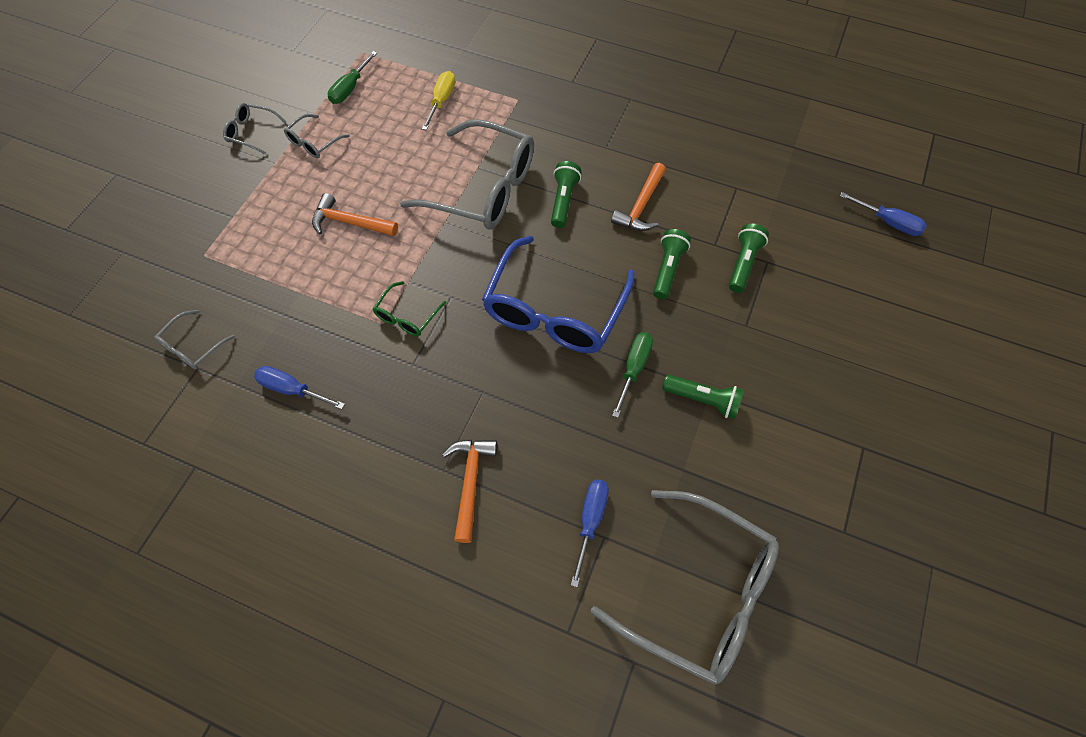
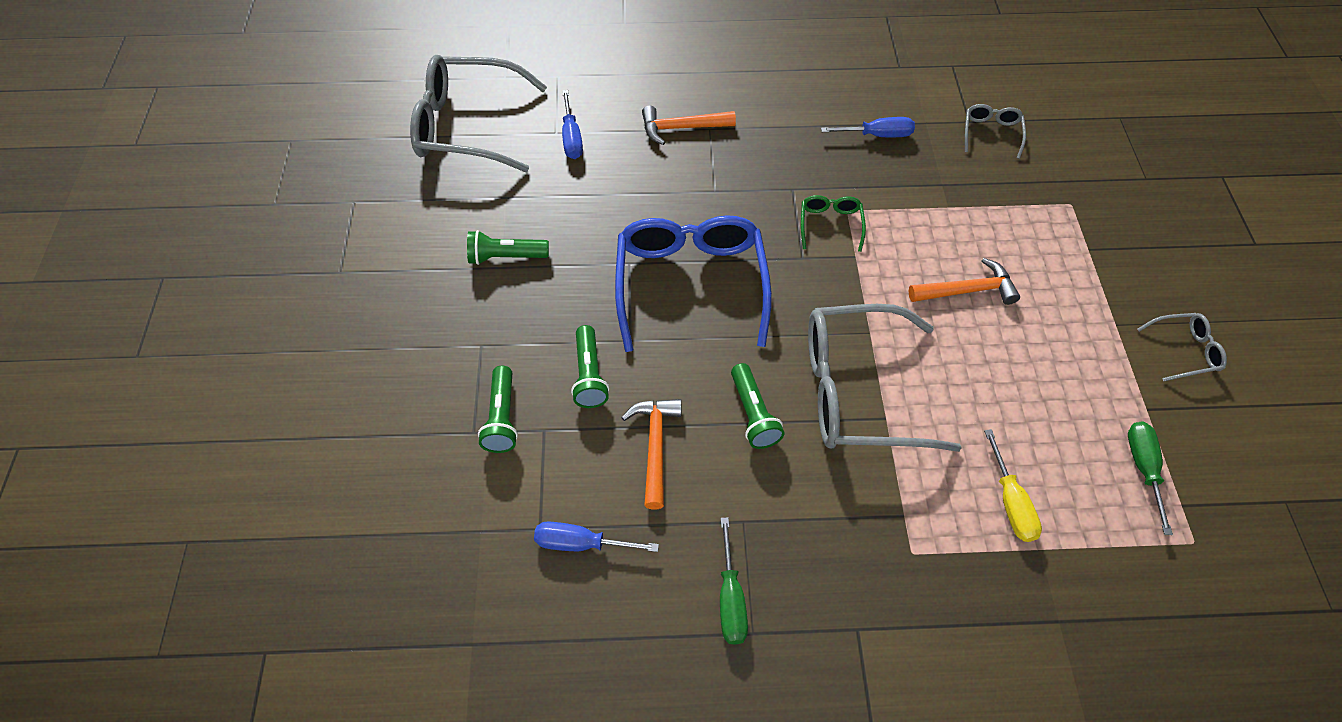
camera: 155 degrees right, 5 degrees down
grey glasses [284,114,350,158] -> none
orange hammer [442,440,497,543] -> orange hammer turned 105 degrees clockwise [642,106,736,145]
green screwdriver [612,332,653,418] -> green screwdriver moved to [720,517,748,644]
blue screwdriver [840,192,927,236] -> blue screwdriver moved to [534,521,659,552]

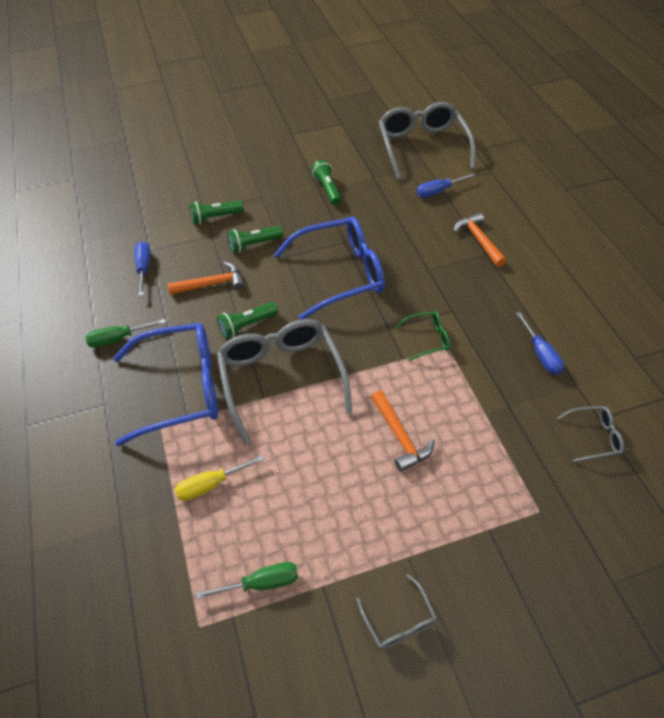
camera: 75 degrees right, 5 degrees down
none -> blue glasses [113,323,218,446]

